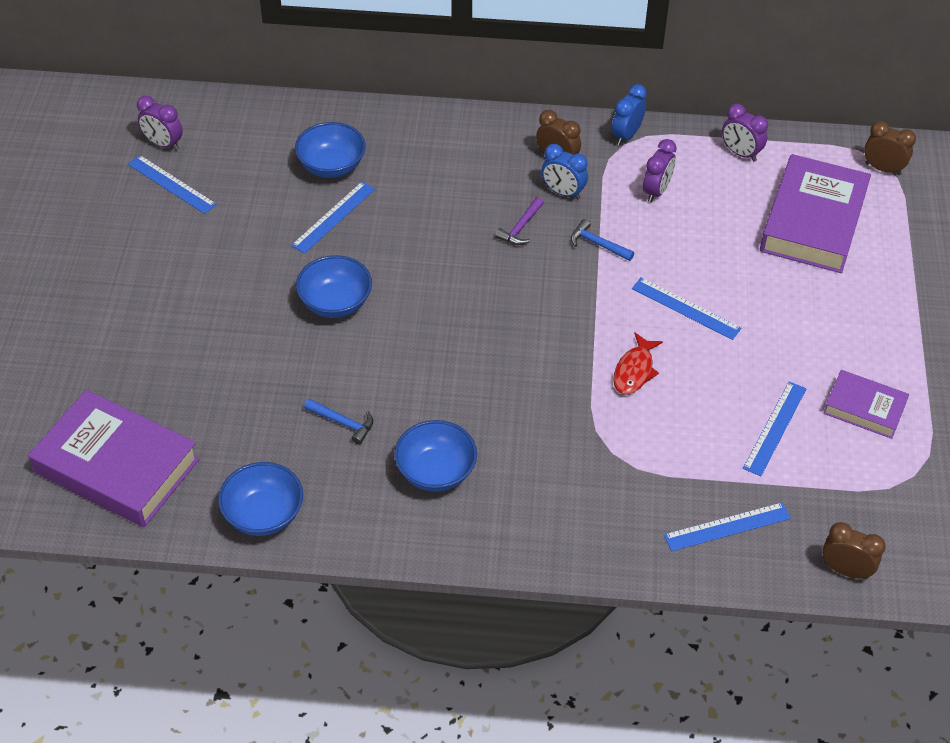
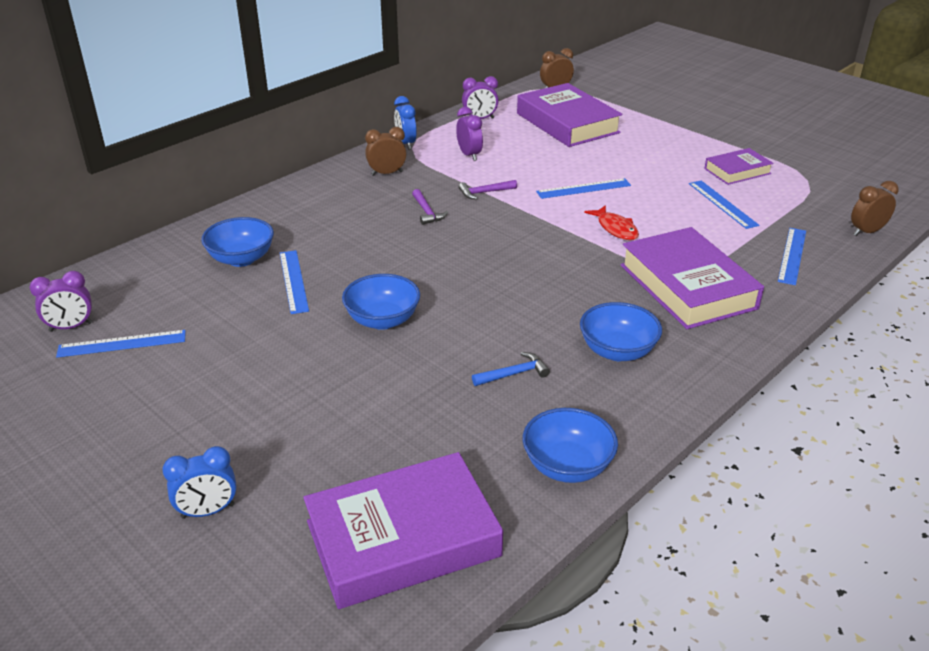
camera: 50 degrees left, 15 degrees down
blue clock [541,144,588,200] -> blue clock moved to [162,446,237,519]
blue hammer [571,219,634,261] -> purple hammer [458,180,517,200]
none -> purple book [620,227,764,329]

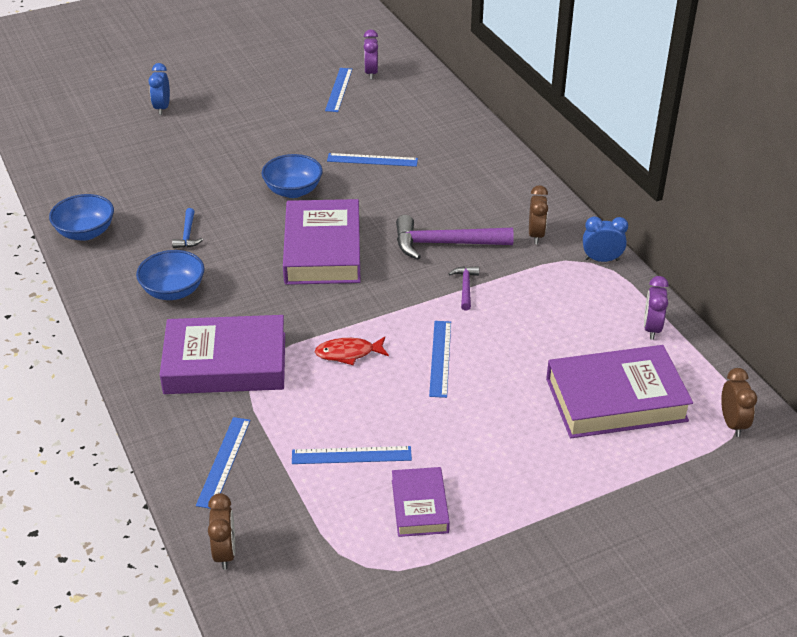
camera: 110 degrees right, 5 degrees up
blue bowl [201,217,274,267] -> none
purple book [303,452,503,609] -> purple book moved to [283,199,361,285]
purple hammer [412,189,448,225] -> purple hammer [396,215,514,259], size x2.01
purple clock [456,107,483,161] -> none
blue ruler [778,228,806,285] -> blue ruler turned 60 degrees clockwise [196,417,250,509]

